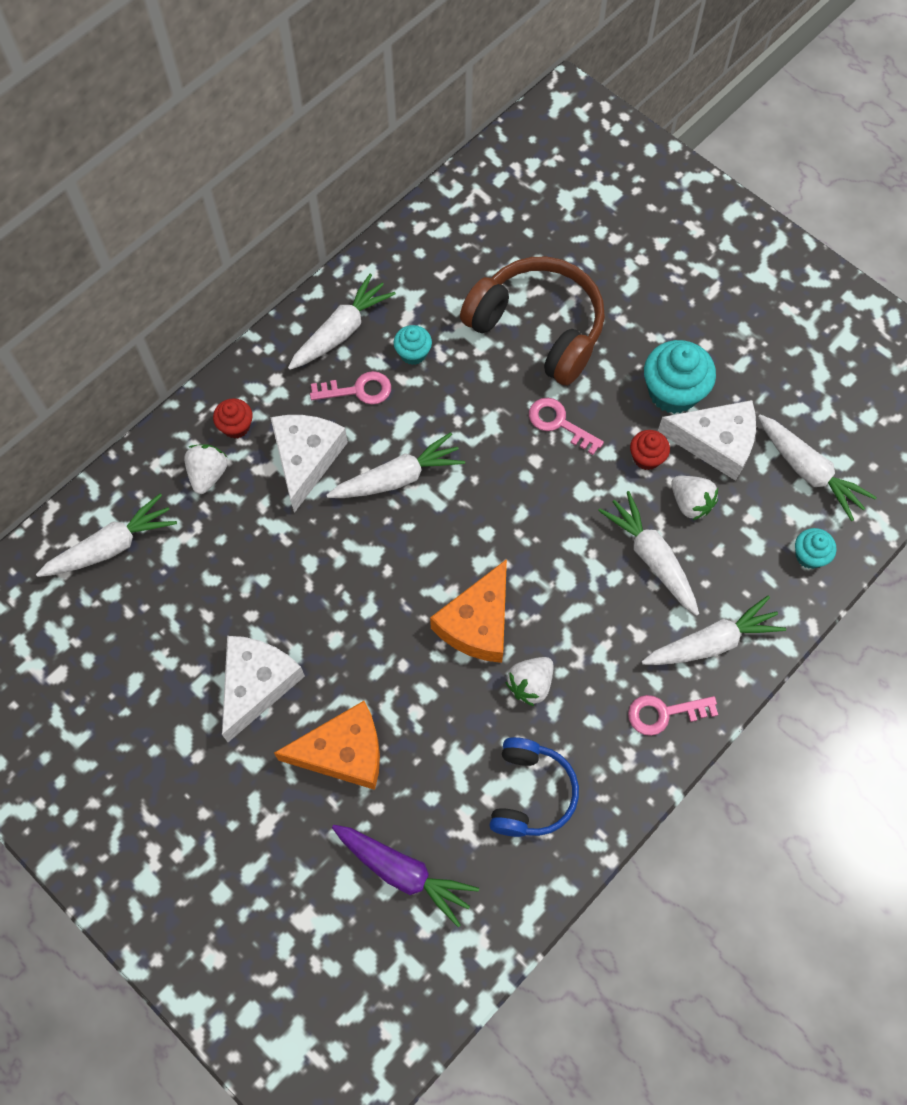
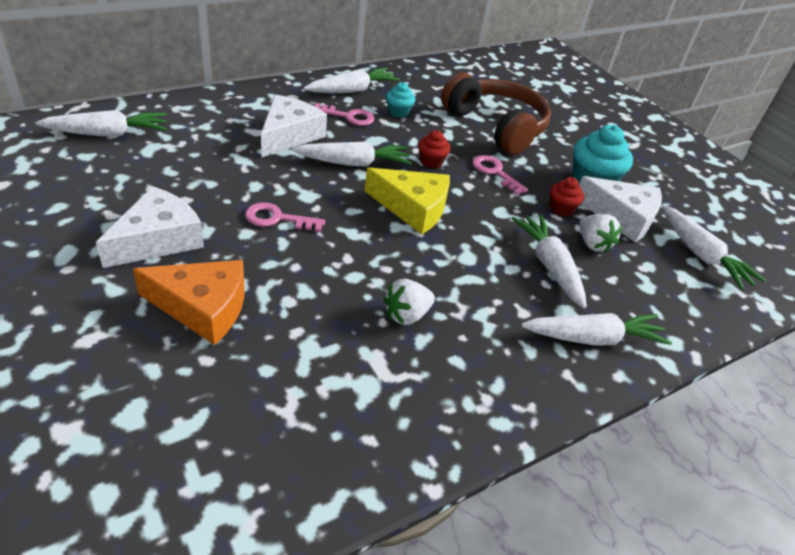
camera: 10 degrees right, 25 degrees down
white strawberry [184,444,228,494] -> none
red cupcake [213,398,253,439] -> red cupcake moved to [418,130,451,169]
purple carrot [332,825,479,927] -> none
orange cheese [430,559,507,663] -> none
blue headphones [490,737,579,837] -> none
pink key [628,695,718,736] -> pink key moved to [245,202,325,232]
turquoise cupcake [795,528,836,569] -> none
none -> yellow cheese [365,167,450,234]

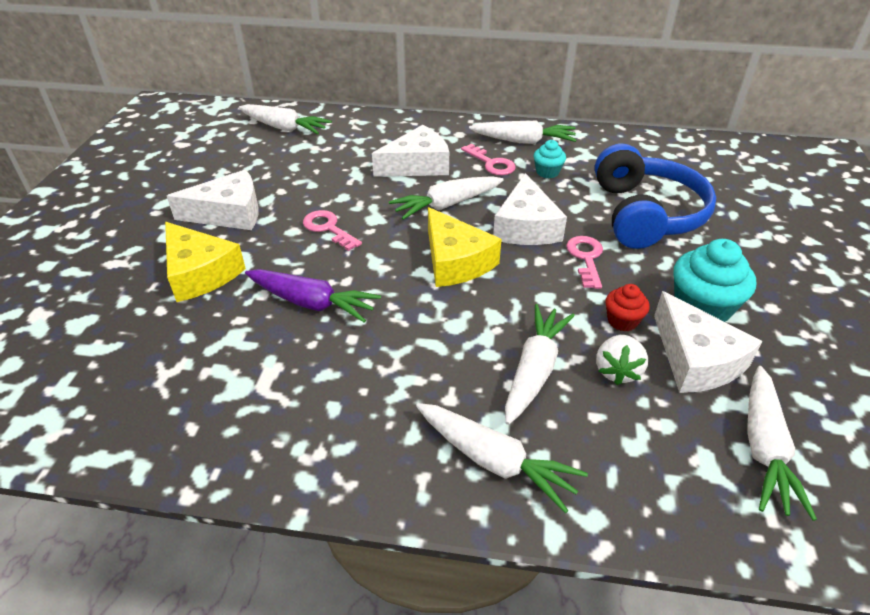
camera: 45 degrees right, 0 degrees up
orange cheese [133,260,244,345] -> yellow cheese [165,222,246,302]
white carrot [292,142,412,166] -> white carrot turned 120 degrees clockwise [389,176,504,220]
white strawberry [383,279,435,325] -> none
red cupcake [418,130,451,169] -> white cheese [493,173,567,245]
brown headphones [441,72,551,155] -> blue headphones [595,144,716,249]
none -> purple carrot [245,269,381,323]

